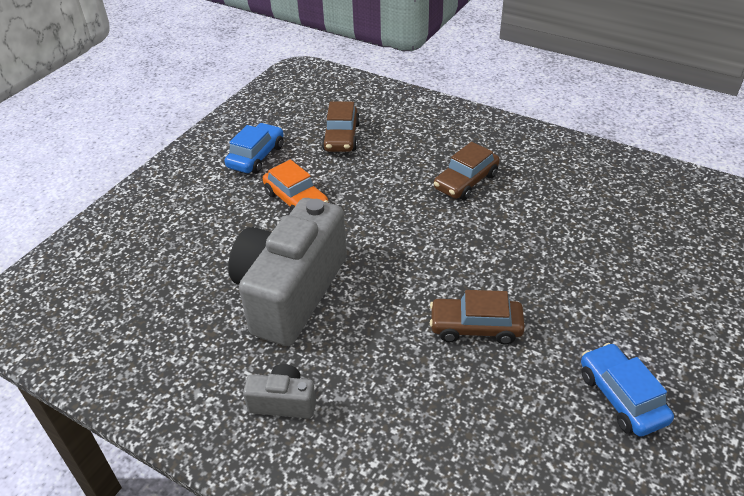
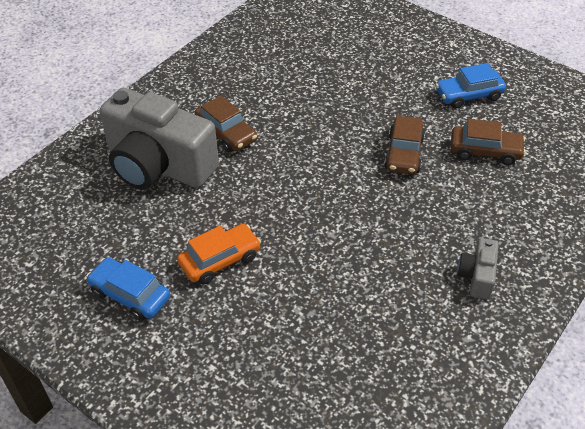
camera: 85 degrees left, 5 degrees up
grey camera [228,198,347,346] -> grey camera moved to [100,88,219,190]
brown car [322,102,360,152] -> brown car moved to [451,119,526,165]

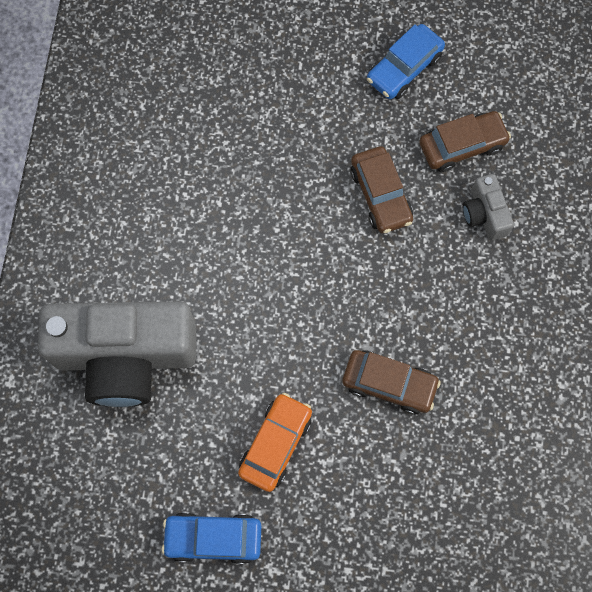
camera: 30 degrees left, 25 degrees up
brown car [195,95,257,152] -> brown car moved to [342,350,441,415]
grey camera [457,238,499,300] -> grey camera moved to [463,174,514,240]

